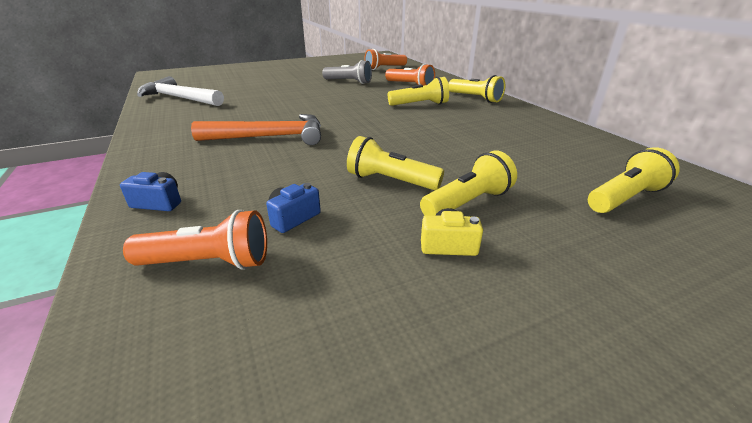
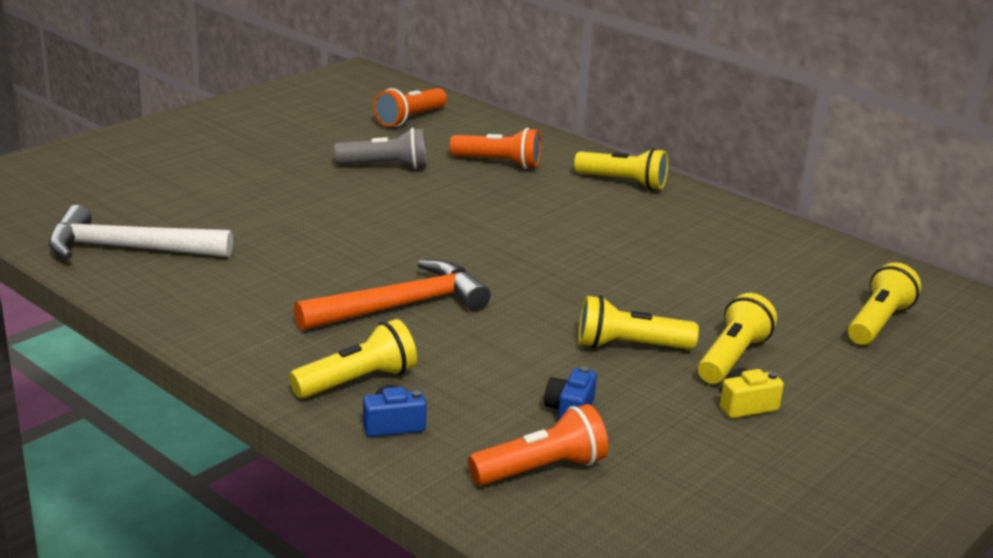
camera: 25 degrees left, 5 degrees down
yellow flashlight [388,77,449,106] -> yellow flashlight moved to [289,319,417,398]

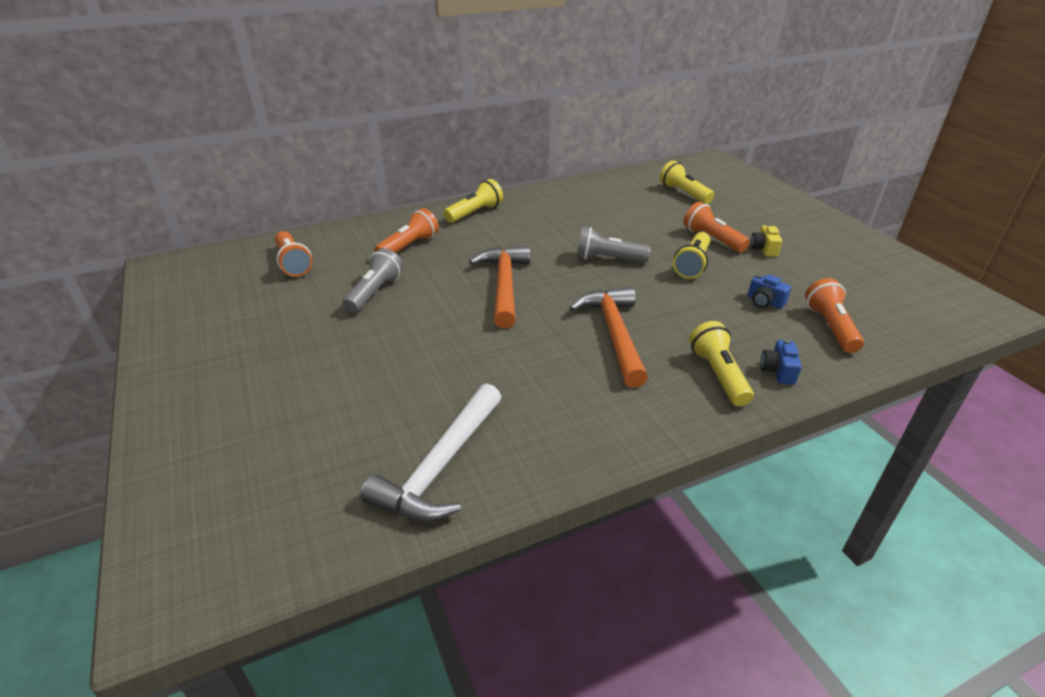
camera: 65 degrees left, 10 degrees up
yellow flashlight [698,293,777,384] -> orange flashlight [684,202,750,252]
none -> orange hammer [469,246,530,328]
none -> grey flashlight [577,227,651,263]

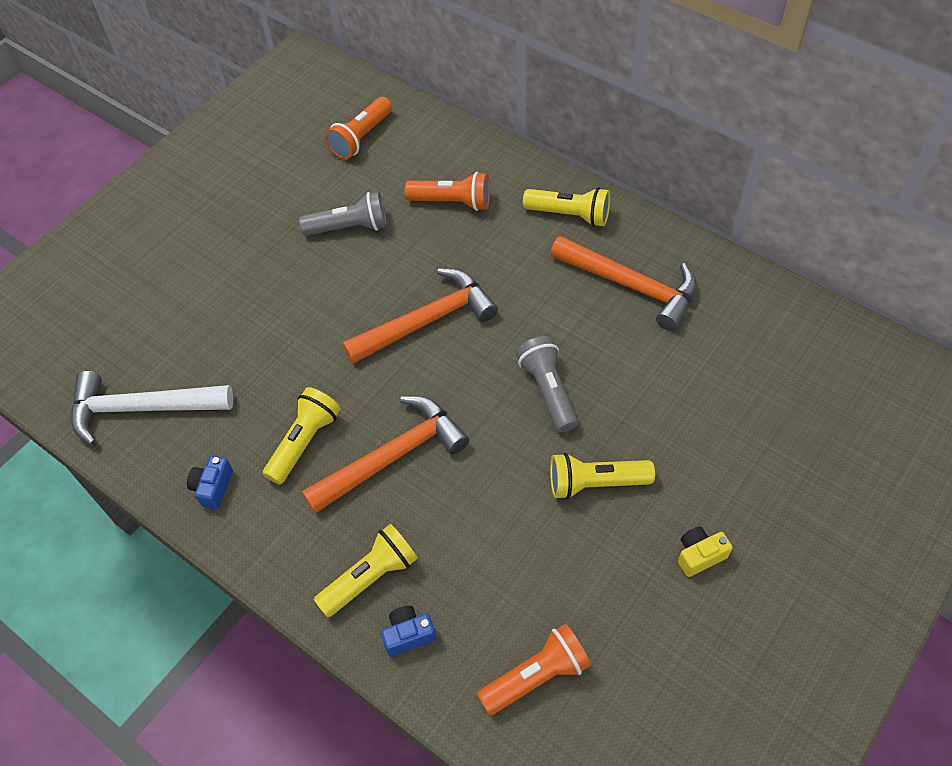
camera: 65 degrees right, 20 degrees up
yellow flashlight [660,160,715,204] -> yellow flashlight moved to [263,387,341,485]
orange flashlight [684,202,750,252] -> none
blue camera [748,274,791,309] -> blue camera moved to [187,456,233,509]
none -> orange hammer [550,236,697,331]

